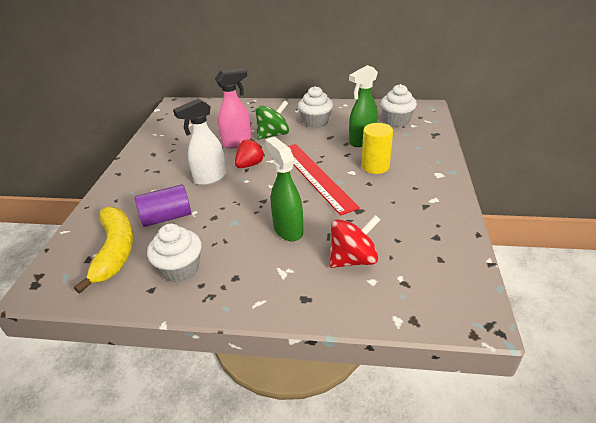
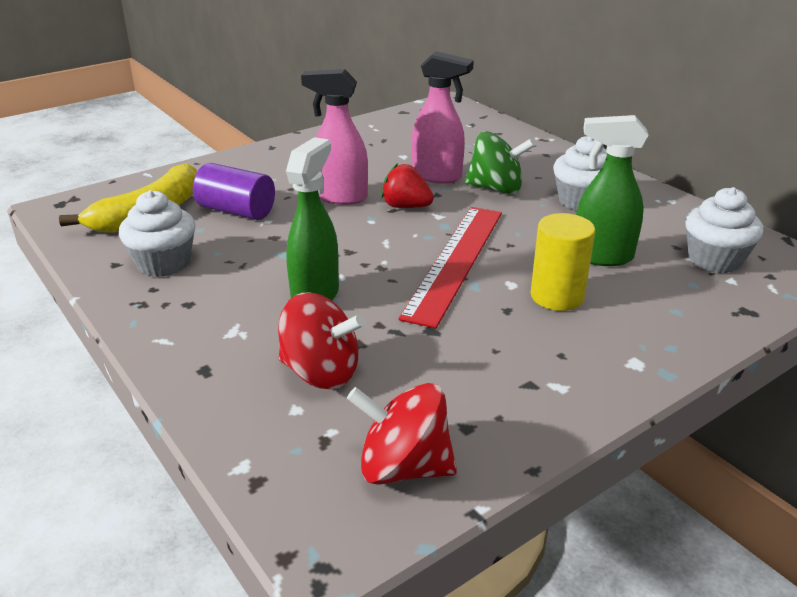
camera: 45 degrees right, 5 degrees down
white spray bottle [173,99,226,185] -> pink spray bottle [301,69,368,205]
red strawberry [235,139,265,168] -> red strawberry turned 150 degrees counterclockwise [381,163,434,208]
none -> red spinning top [347,383,457,485]

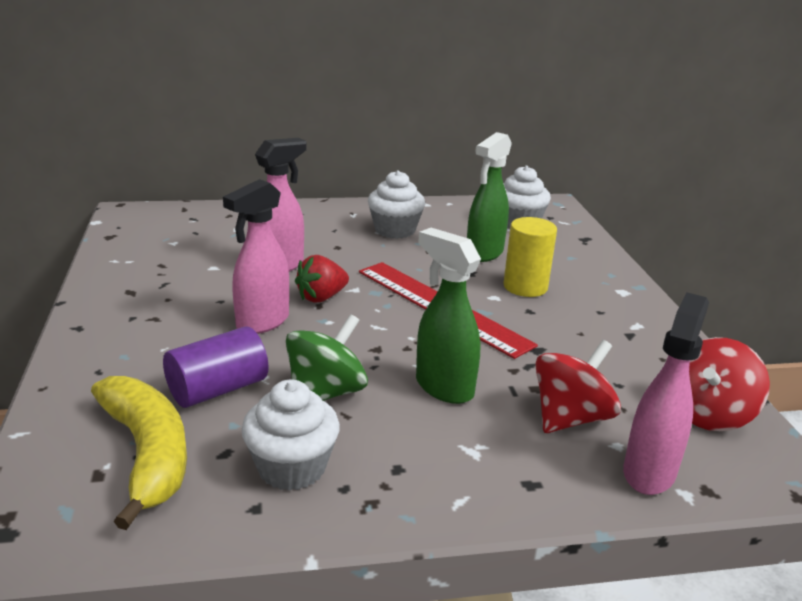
camera: 65 degrees left, 5 degrees down
green spinning top [465,131,535,194] -> green spinning top moved to [286,314,368,401]
none -> pink spray bottle [623,292,709,495]

